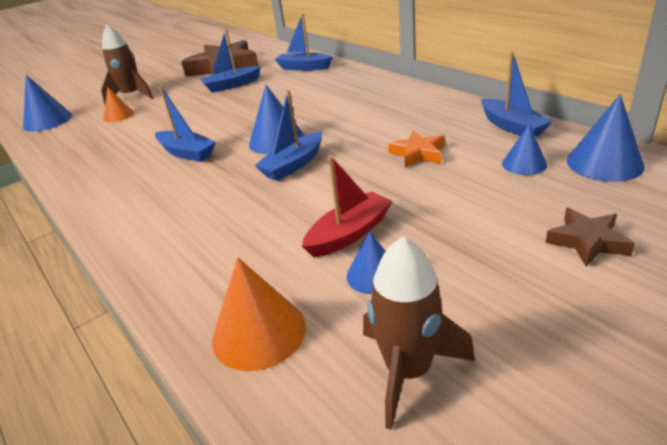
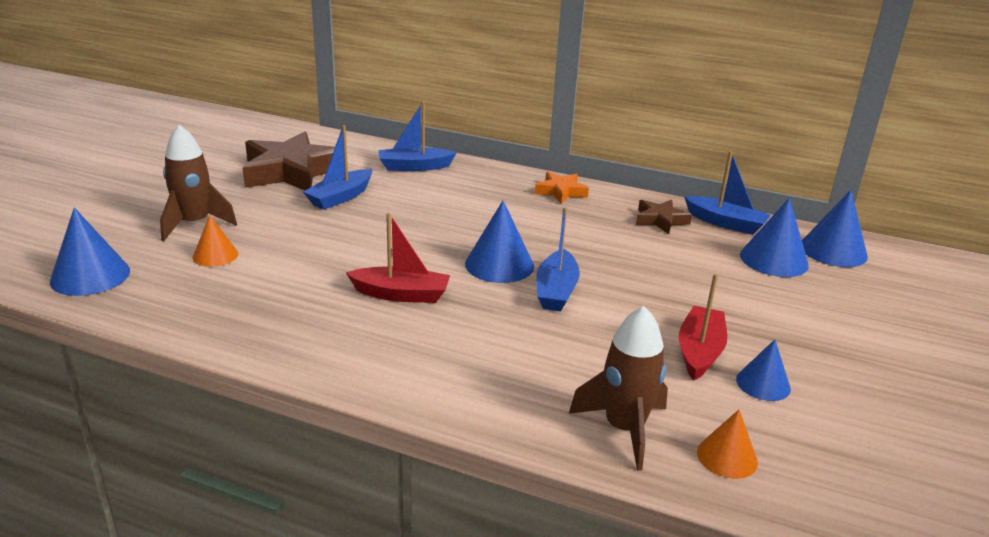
camera: 35 degrees left, 5 degrees down
blue boat [155,86,216,162] -> red boat [346,213,450,303]
orange cone [212,257,306,371] -> orange cone [697,410,758,479], size x0.63
brown rocket [363,236,475,430] -> brown rocket moved to [569,306,668,471]
orange star [388,131,445,168] -> orange star moved to [535,172,589,204]
blue cone [502,124,547,175] -> blue cone [740,198,809,277], size x1.59
brown star [546,208,635,267] -> brown star moved to [636,200,692,234]

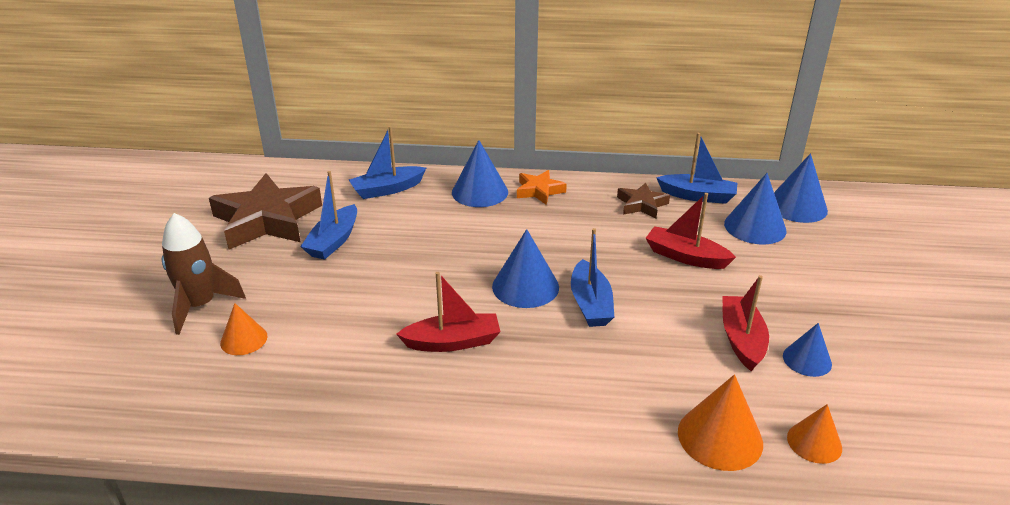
camera: 15 degrees left, 5 degrees up
blue cone [50,208,130,296] -> blue cone moved to [452,140,508,207]
brown rocket [569,306,668,471] -> orange cone [678,374,763,471]
none -> red boat [646,193,736,269]

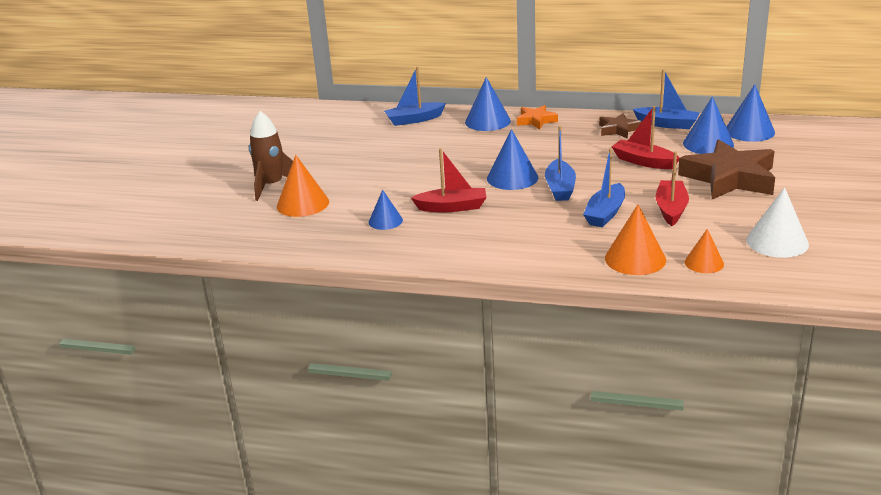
camera: 10 degrees right, 5 degrees down
brown star [209,173,322,250] -> brown star moved to [678,139,775,199]
orange cone [220,303,267,355] -> orange cone [277,155,329,217], size x1.59
blue boat [300,171,357,260] -> blue boat moved to [583,149,625,227]
blue cone [783,323,832,377] -> blue cone moved to [369,190,403,230]
none -> white cone [746,187,809,258]

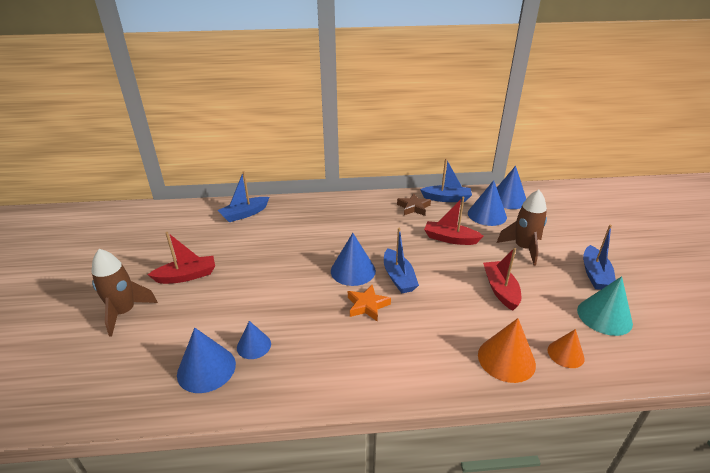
camera: 20 degrees left, 5 degrees up
orange cone [277,155,329,217] -> none
red boat [411,148,486,212] -> red boat moved to [148,232,215,284]
blue cone [465,77,511,131] -> blue cone moved to [177,328,236,393]
orange star [517,105,558,130] -> orange star moved to [348,285,391,321]
blue boat [583,149,625,227] -> blue boat moved to [583,225,616,290]
brown star [678,139,775,199] -> brown rocket [497,190,547,266]
white cone [746,187,809,258] -> turquoise cone [577,276,633,336]

